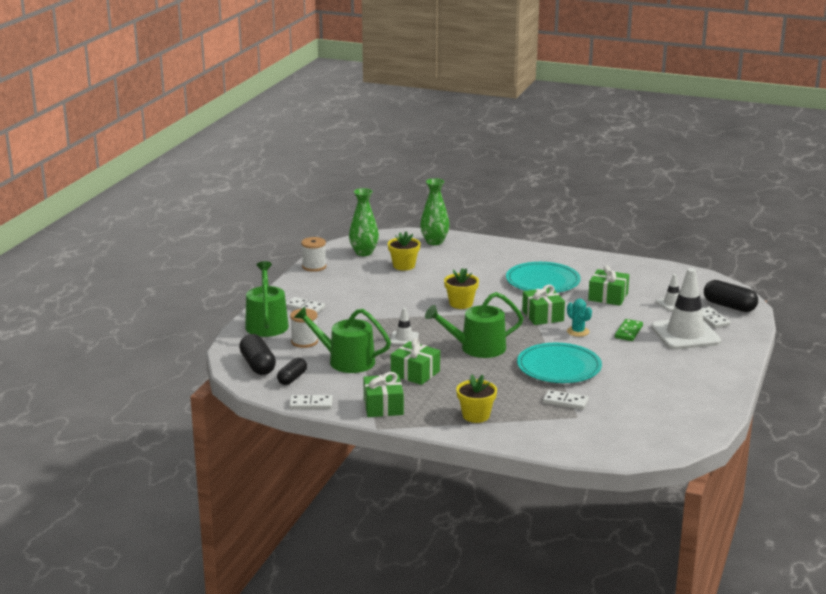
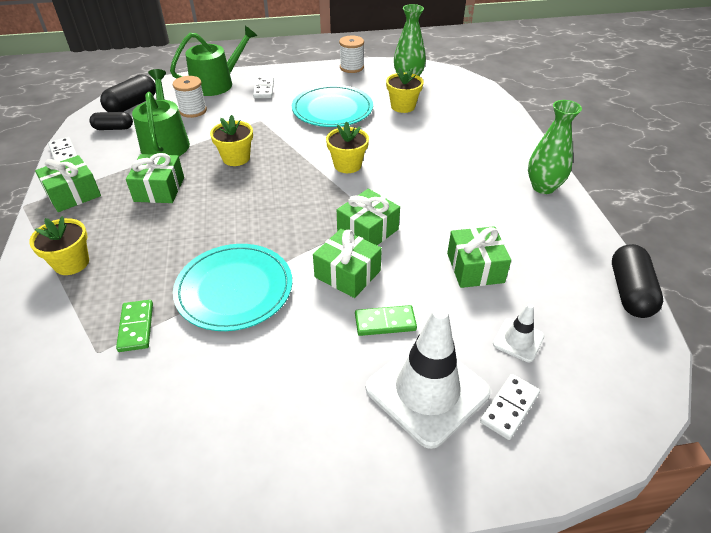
camera: 60 degrees right, 20 degrees up
white traffic cone [390,308,419,345] -> yellow flower pot [210,115,253,166]
green vase [420,178,450,245] -> green vase moved to [528,100,582,194]
green watering can [425,292,523,358] -> none
turquoise plate [506,262,581,293] -> turquoise plate moved to [292,85,373,127]
white domino [543,390,589,410] -> green domino [116,300,153,352]
turquoise cactus [567,299,592,337] -> green gift [313,229,382,298]
black capsule [704,280,758,312] -> black capsule moved to [612,244,663,318]

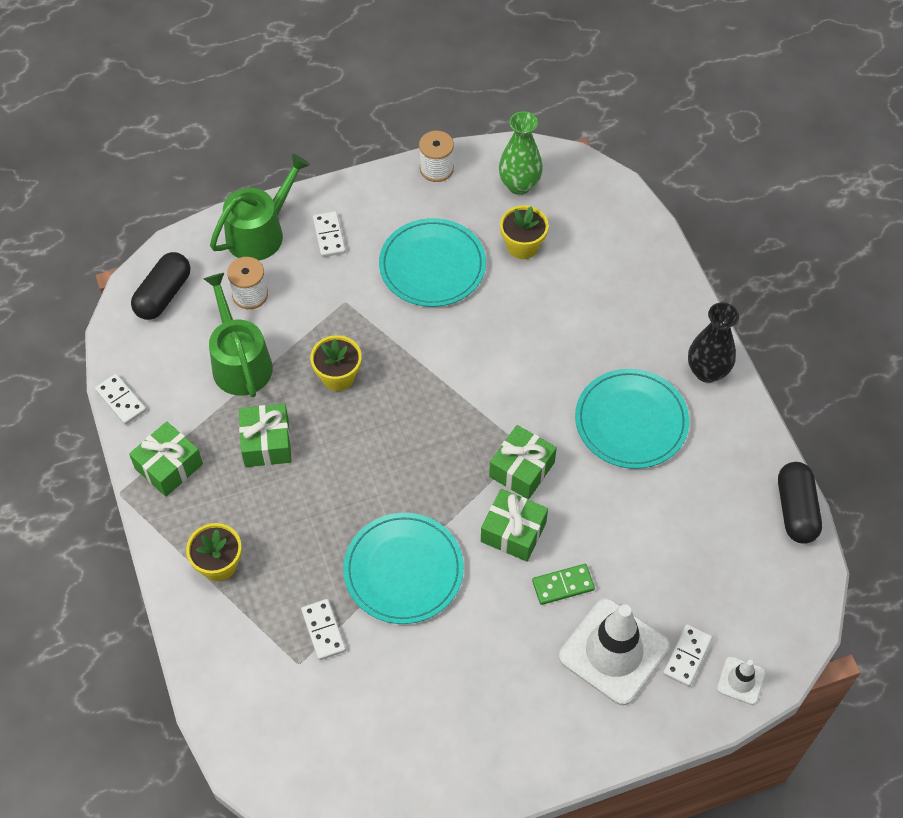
camera: 10 degrees left, 15 degrees up
black capsule [89,112,133,130] -> none
green domino [116,300,153,352] -> white domino [301,599,346,660]
yellow flower pot [326,121,369,173] -> none
green gift [447,226,511,288] -> none
white traffic cone [493,303,545,362] -> white traffic cone moved to [717,656,766,705]
green vase [528,100,582,194] -> black vase [688,302,739,383]
none -> turquoise plate [575,369,689,469]

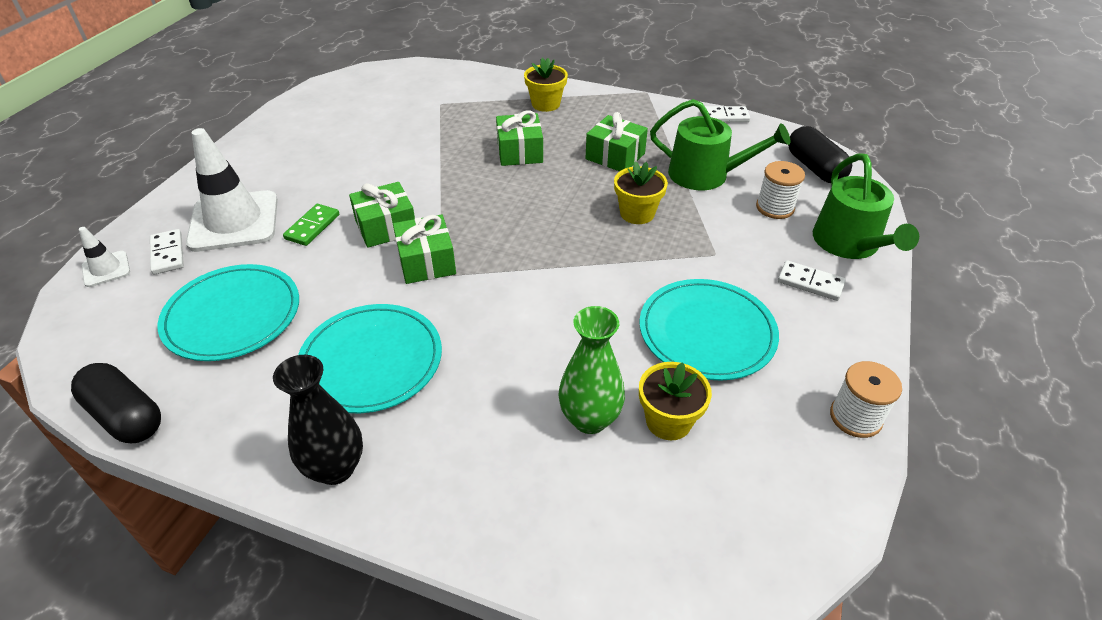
camera: 130 degrees right, 15 degrees down
green gift [129,422,203,497] -> green gift moved to [496,111,543,166]
white domino [301,599,346,660] -> none
turquoise plate [343,513,464,624] -> turquoise plate moved to [158,264,299,361]
green vase [499,111,543,195] -> green vase moved to [558,306,625,434]

